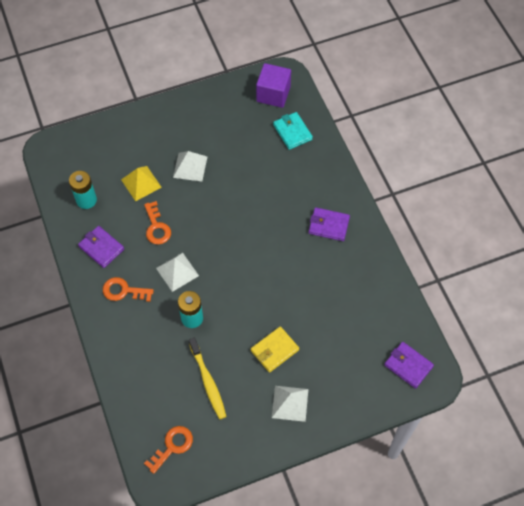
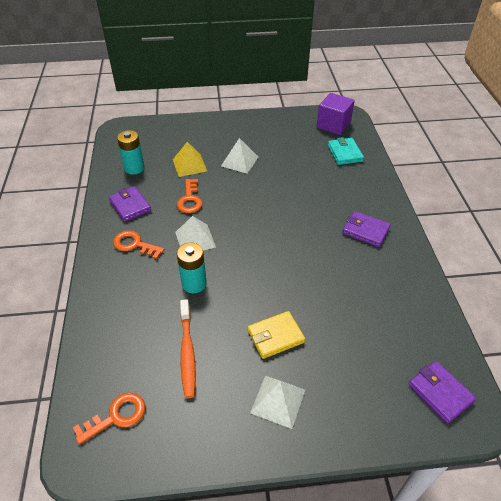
camera: 15 degrees right, 15 degrees down
yellow toothbrush [189,338,227,419] -> orange toothbrush [180,299,196,398]

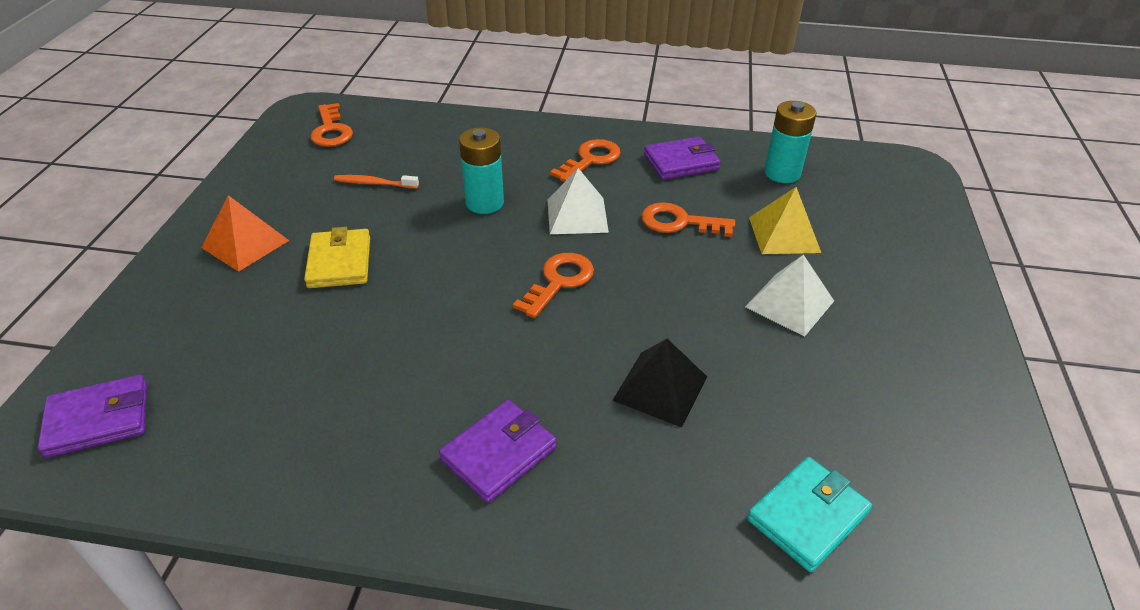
camera: 105 degrees right, 5 degrees down
orange toothbrush [180,299,196,398] -> orange toothbrush [334,175,419,189], size x0.60
white pyramid [250,376,305,429] -> orange pyramid [201,195,289,272]
purple cube [317,93,355,135] -> none
turquoise wallet [328,137,364,165] -> turquoise wallet turned 45 degrees counterclockwise [747,457,872,572]
none -> orange key [513,253,594,318]
none -> black pyramid [612,339,707,428]

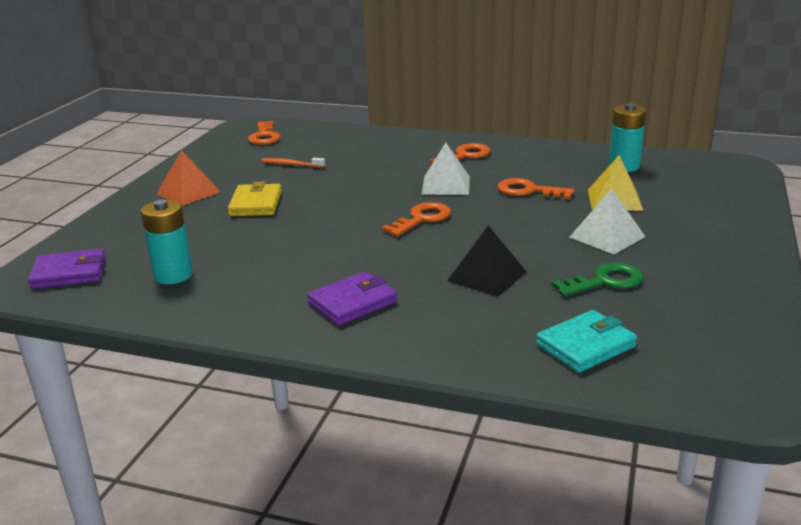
camera: 10 degrees right, 15 degrees down
turquoise battery [459,128,504,214] -> turquoise battery moved to [141,199,193,284]
purple wallet [644,137,721,180] -> none
none -> green key [552,262,644,297]

